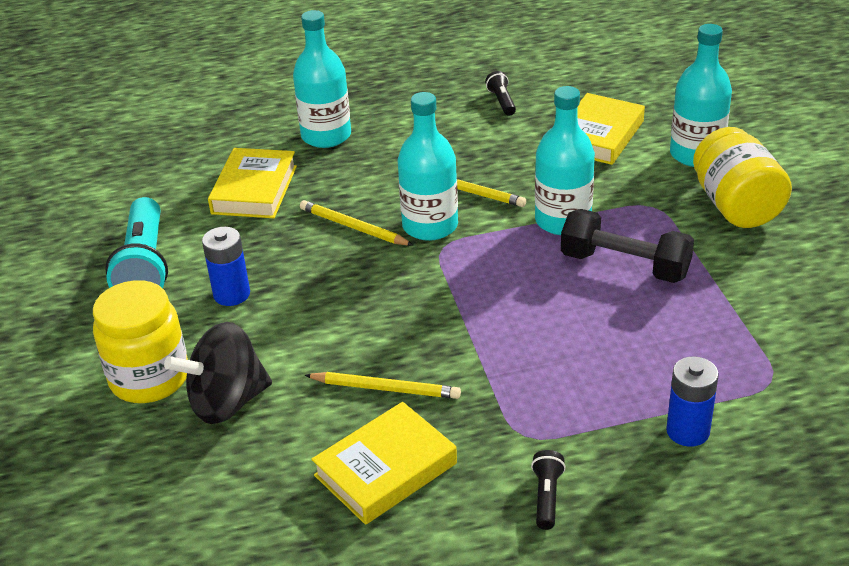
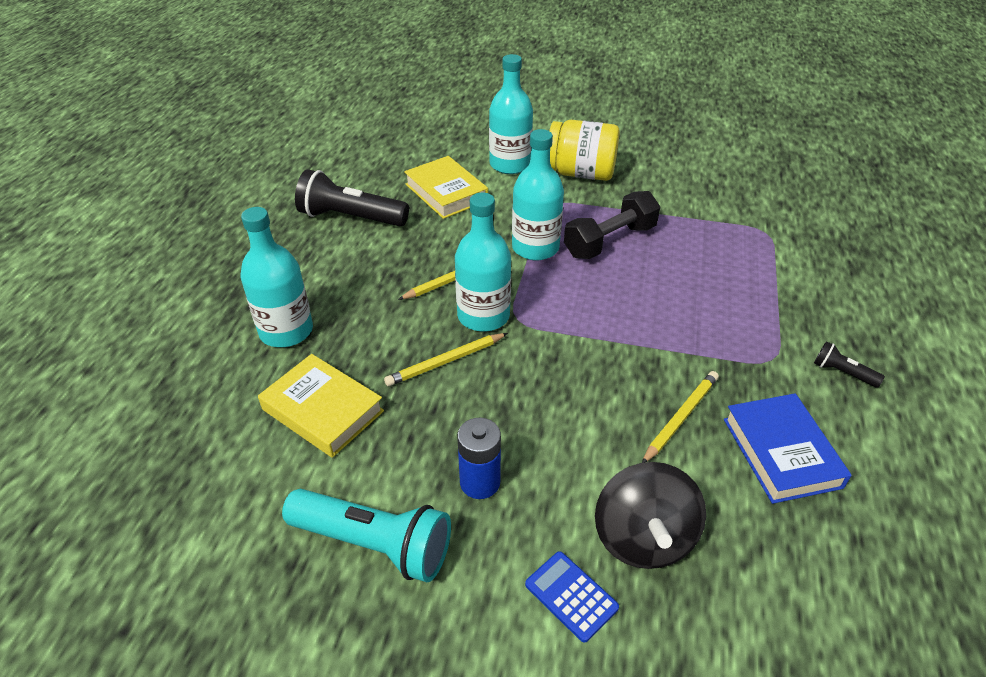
camera: 65 degrees left, 5 degrees up
yellow jar [93,280,188,403] -> blue calculator [525,551,619,643]
yellow book [311,402,457,525] -> blue book [724,393,852,504]
black flashlight [485,71,516,116] -> black flashlight [295,169,409,226], size x2.14
blue battery [666,356,719,447] -> none

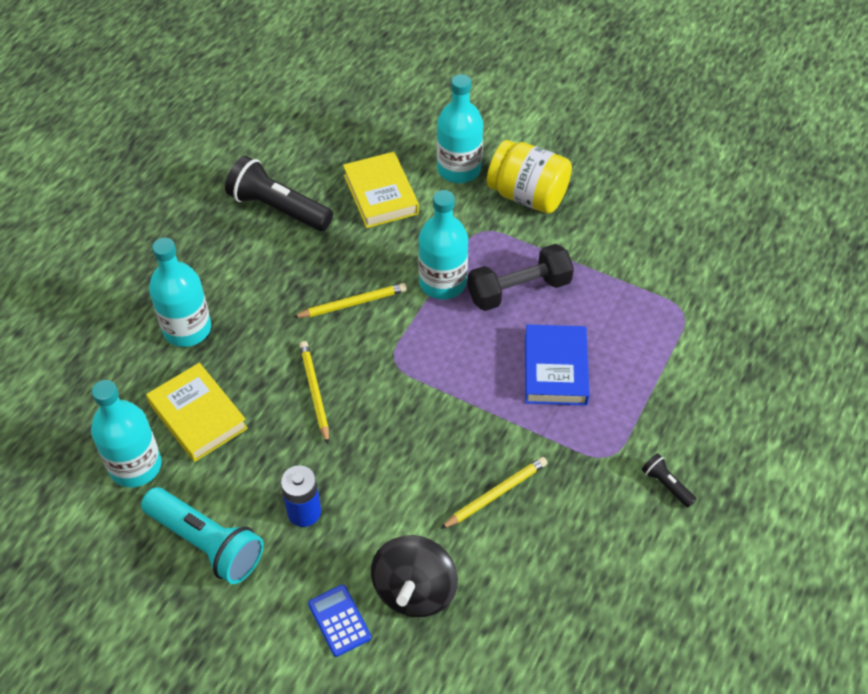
camera: 15 degrees right, 10 degrees up
yellow pencil [384,333,508,386] -> yellow pencil turned 90 degrees clockwise [299,341,329,444]
turquoise bottle [455,193,511,332] -> turquoise bottle moved to [91,380,162,487]
blue book [724,393,852,504] -> blue book moved to [525,324,590,406]

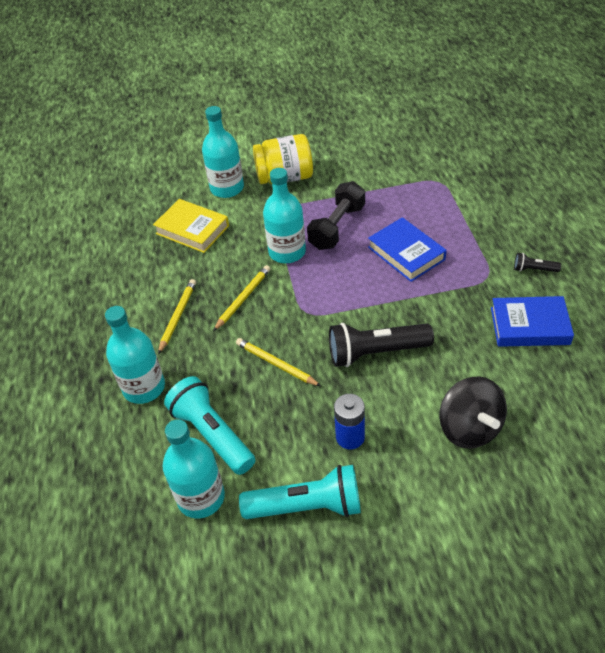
camera: 35 degrees left, 5 degrees down
yellow book [146,363,248,462] -> turquoise flashlight [164,376,255,475]
black flashlight [225,156,333,231] -> black flashlight moved to [329,323,434,367]
blue calculator [308,585,371,657] -> none
yellow pencil [440,457,547,529] -> yellow pencil moved to [158,279,196,354]
none -> blue book [491,296,574,347]

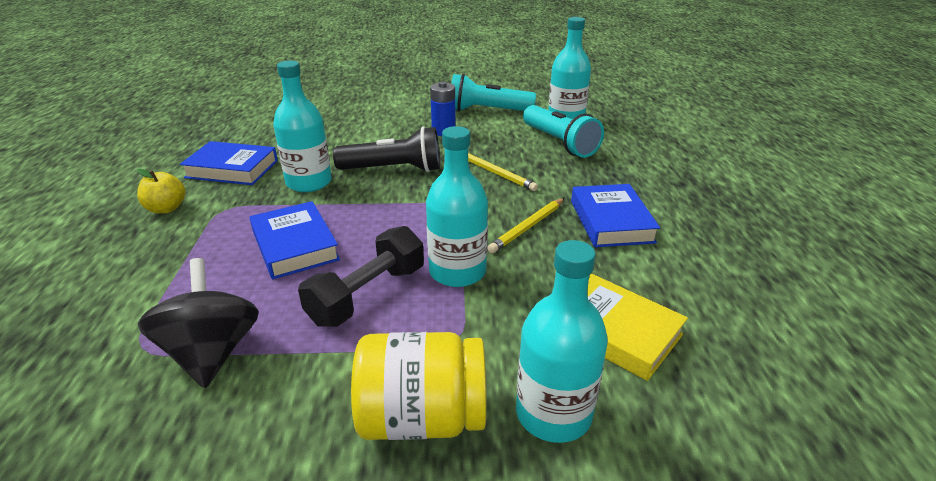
camera: 175 degrees left, 15 degrees down
turquoise bottle [105,306,165,404] -> turquoise bottle moved to [273,61,332,192]
yellow pencil [158,279,196,354] -> blue book [571,184,660,247]
black spinning top [439,376,507,449] -> black spinning top moved to [138,258,259,388]
black flashlight [514,253,561,272] -> yellow apple [137,169,185,214]

